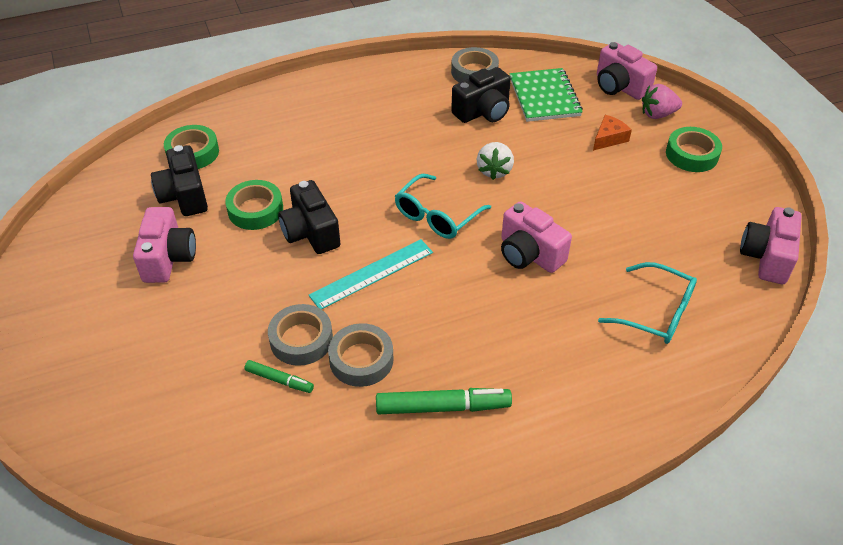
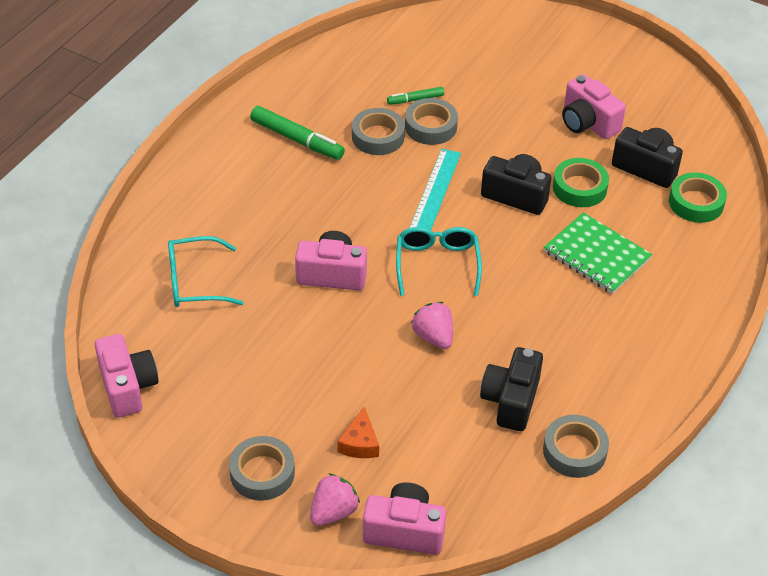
camera: 140 degrees right, 0 degrees up
green marker [376,388,512,414] -> green marker turned 105 degrees counterclockwise [250,106,345,160]
white strawberry [477,142,514,180] -> pink strawberry [411,302,453,349]
green notebook [509,68,583,122] -> green notebook moved to [544,212,652,294]
green tape [666,127,722,172] -> grey tape [229,436,295,501]

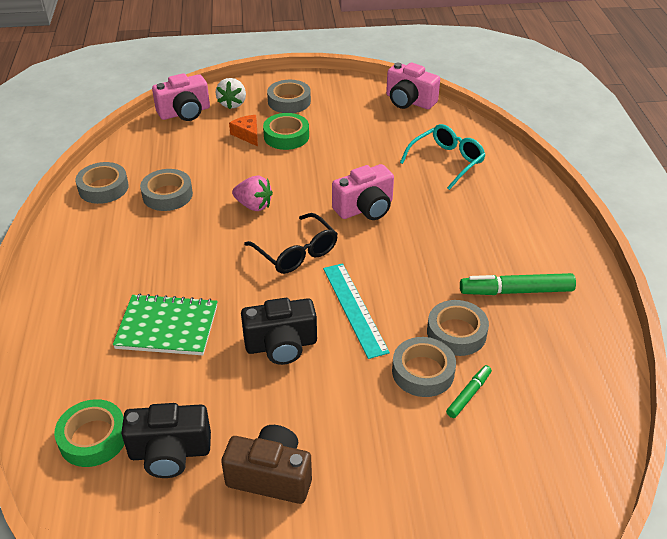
camera: 145 degrees right, 5 degrees down
pink strawberry [310,473,360,526] -> white strawberry [215,78,246,109]
turquoise glasses [396,227,482,296] -> black glasses [244,213,338,274]
black camera [480,347,543,431] -> grey tape [140,169,193,211]
green tape [553,158,609,207] -> green tape moved to [263,113,309,150]
pink camera [562,74,626,139] -> brown camera [221,425,312,504]

